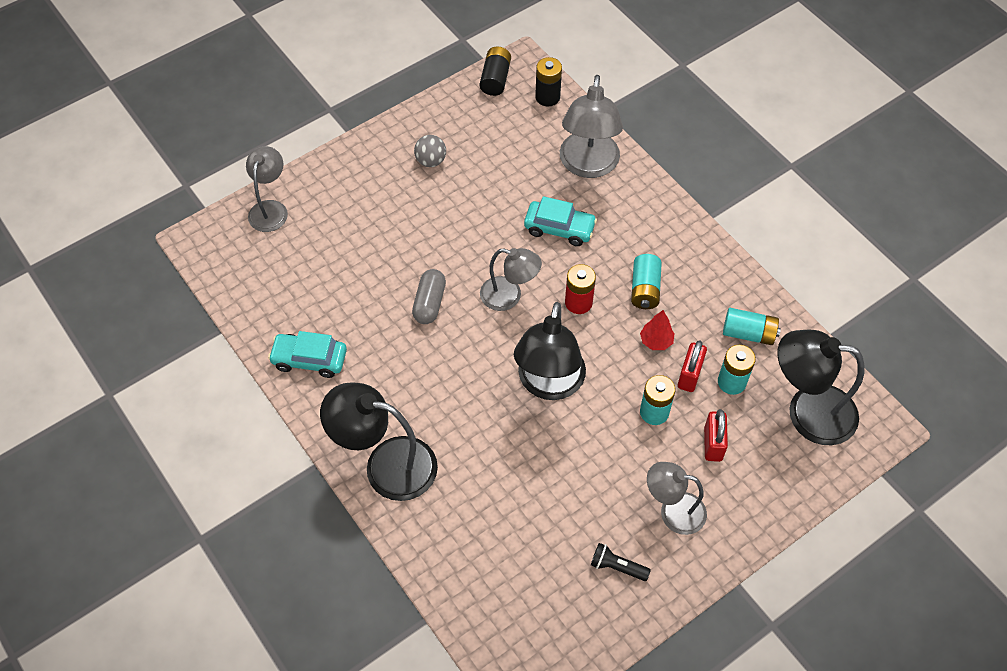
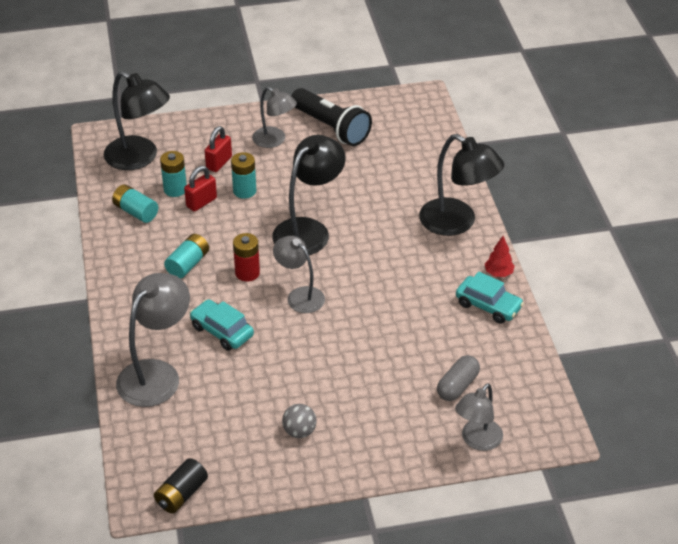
camera: 155 degrees left, 15 degrees down
grey capsule [412,269,446,324] -> grey capsule moved to [437,355,480,401]
black battery [535,57,562,106] -> none
black flashlight [591,543,651,581] -> black flashlight [291,88,372,146], size x2.21
red tree [640,310,675,350] -> red tree moved to [485,236,515,277]

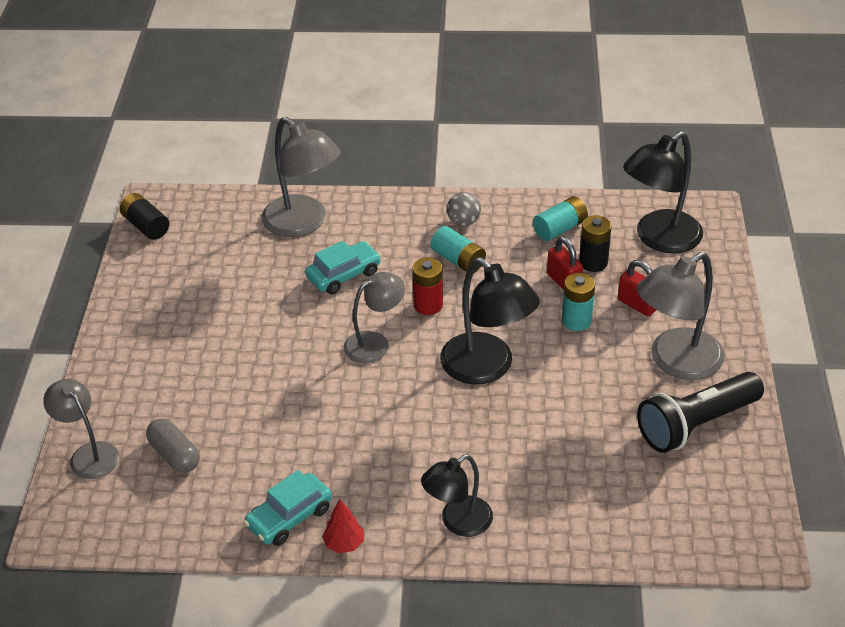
camera: 105 degrees right, 0 degrees up
turquoise battery [160,151,187,197] -> black battery [579,215,612,272]
grey lamp [252,87,297,148] -> grey lamp [636,252,725,380], size x1.58
grey ball [282,404,317,438] -> grey ball moved to [447,192,481,226]
black lamp [419,134,504,236] -> black lamp [421,454,493,537], size x0.63

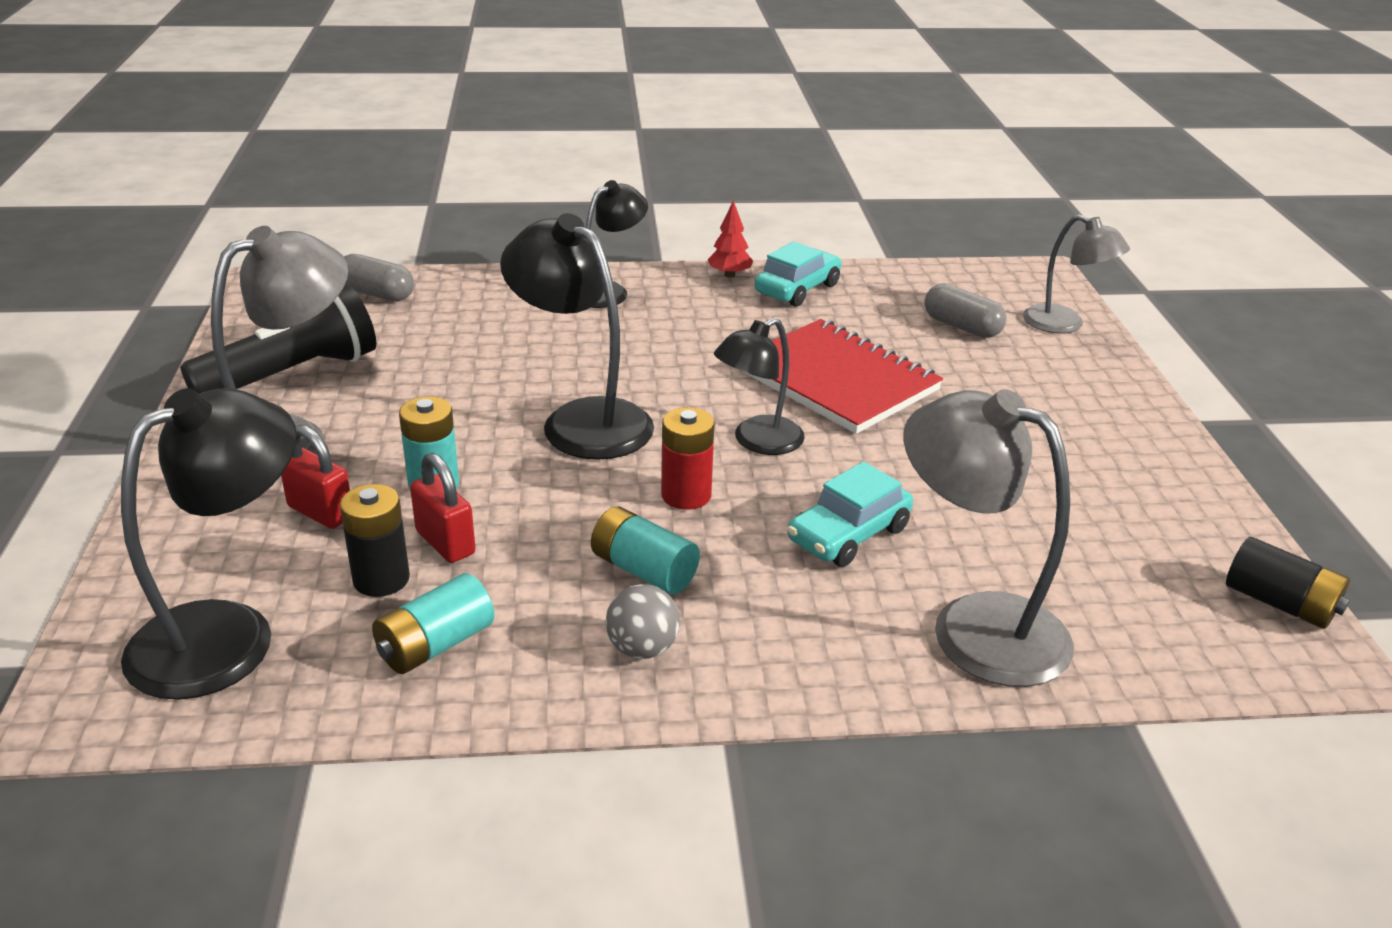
camera: 170 degrees right, 10 degrees down
grey lamp [344,272,405,363] -> black lamp [714,318,805,455]
none -> grey capsule [344,254,414,301]
none -> red notebook [740,319,943,434]

